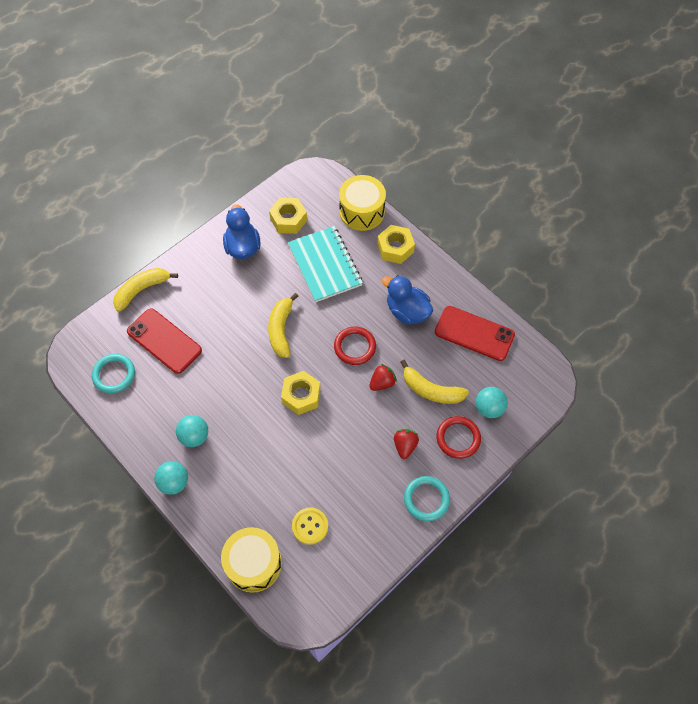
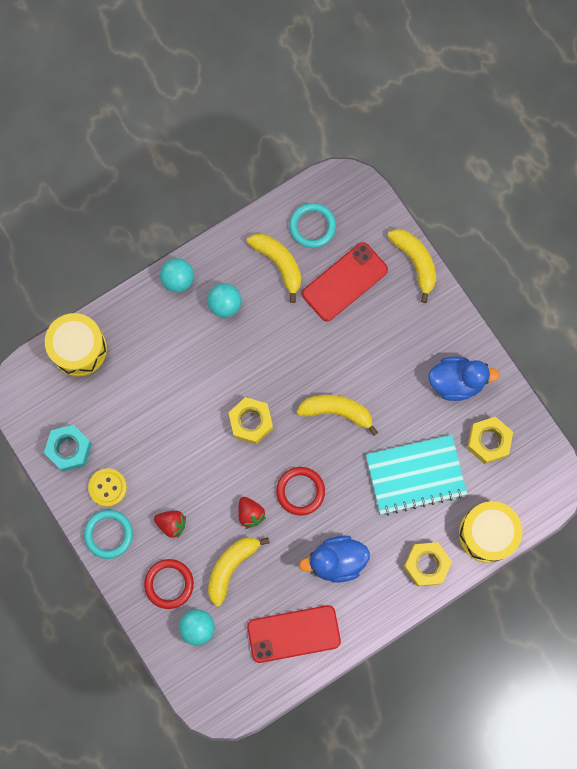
camera: 100 degrees right, 15 degrees up
yellow button [292,507,328,545] -> yellow button moved to [88,468,127,507]
blue duck [382,275,433,325] -> blue duck turned 150 degrees counterclockwise [299,536,370,583]
red phone [435,306,515,361] -> red phone turned 45 degrees clockwise [247,605,341,663]
none -> turquoise nut [44,425,92,472]
none -> yellow banana [247,234,301,303]

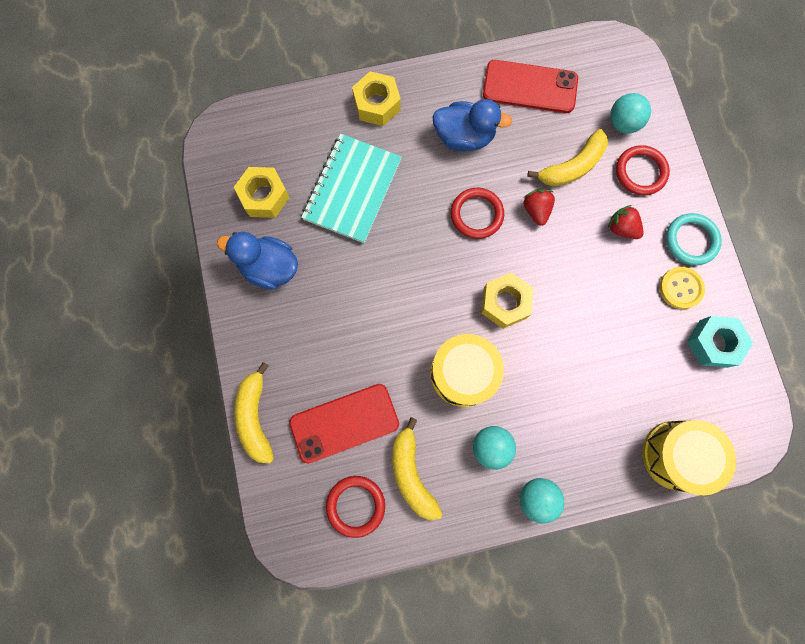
camera: 160 degrees left, 0 degrees up
turquoise ring [289,203,336,248] -> red ring [326,476,385,538]
yellow banana [297,395,378,436] -> none
turquoise notebook [366,435,467,516] -> turquoise notebook turned 75 degrees counterclockwise [301,134,402,243]
yellow drum [459,501,523,563] -> yellow drum moved to [431,334,504,407]

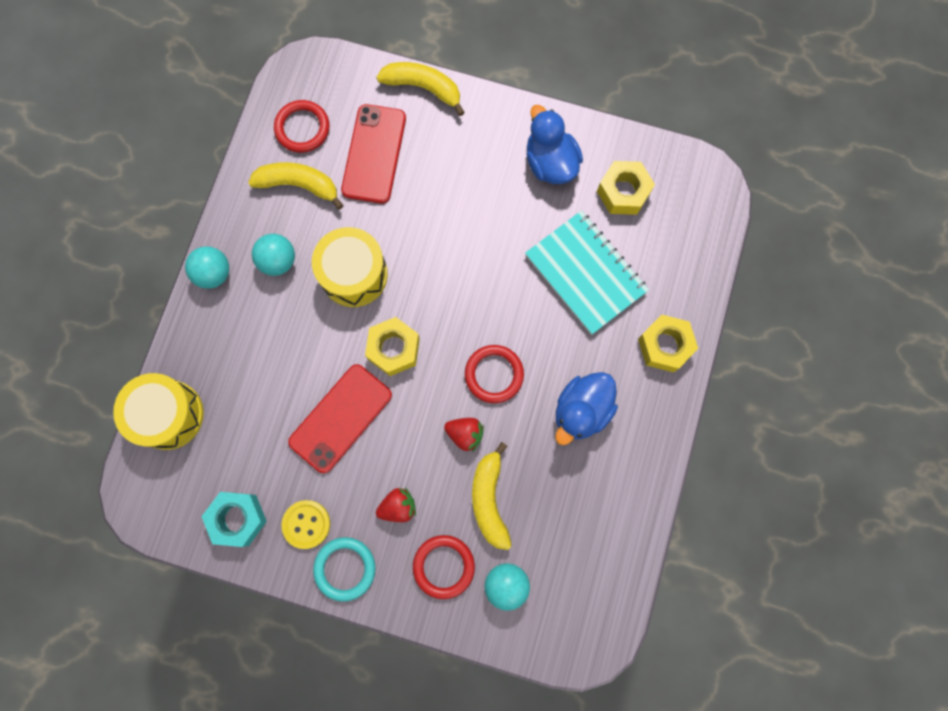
camera: 120 degrees right, 0 degrees up
blue duck [217,232,298,290] -> blue duck turned 75 degrees counterclockwise [526,105,583,184]
red phone [483,60,578,113] -> red phone moved to [288,364,392,473]

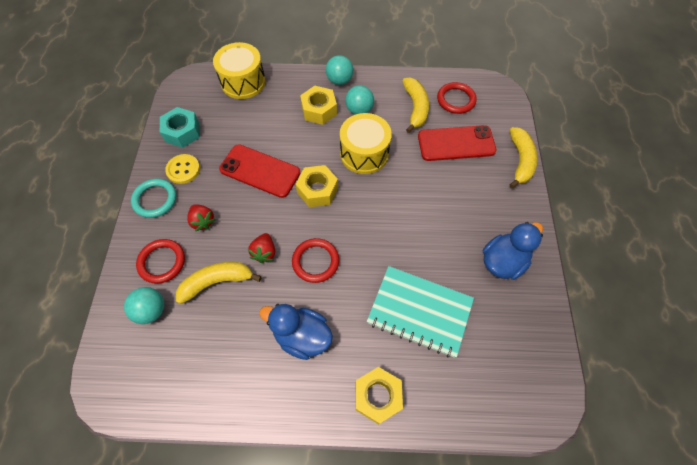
camera: 75 degrees right, 15 degrees down
turquoise notebook [525,211,649,335] -> turquoise notebook turned 75 degrees clockwise [367,266,474,358]
yellow nut [597,161,655,215] -> yellow nut moved to [300,86,337,125]

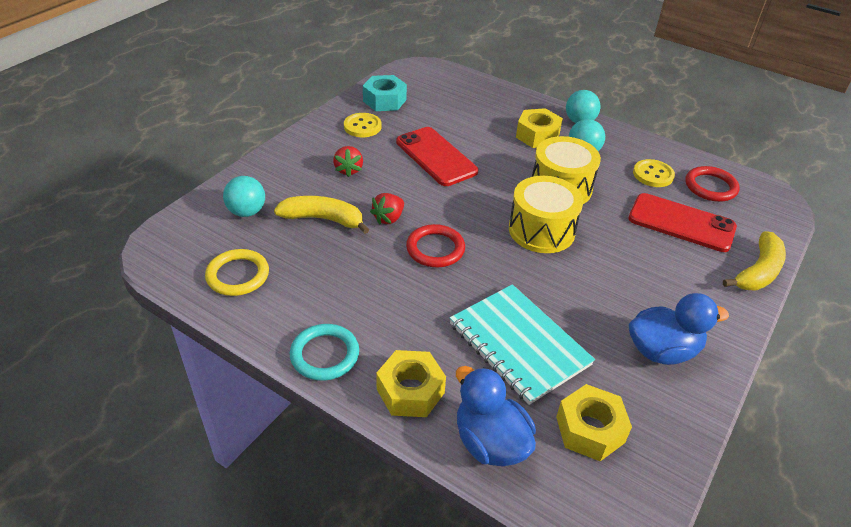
camera: 30 degrees right, 20 degrees down
turquoise ring [131,179,176,218] -> turquoise ring moved to [290,324,359,381]
red ring [136,239,185,284] -> none
yellow drum [213,42,266,99] -> yellow drum moved to [509,176,584,253]
blue duck [259,304,333,360] -> blue duck moved to [456,366,536,466]
yellow nut [295,165,338,207] -> yellow nut moved to [556,384,632,461]
yellow banana [403,77,429,133] -> yellow button [633,159,675,187]
none -> yellow ring [205,249,269,296]

